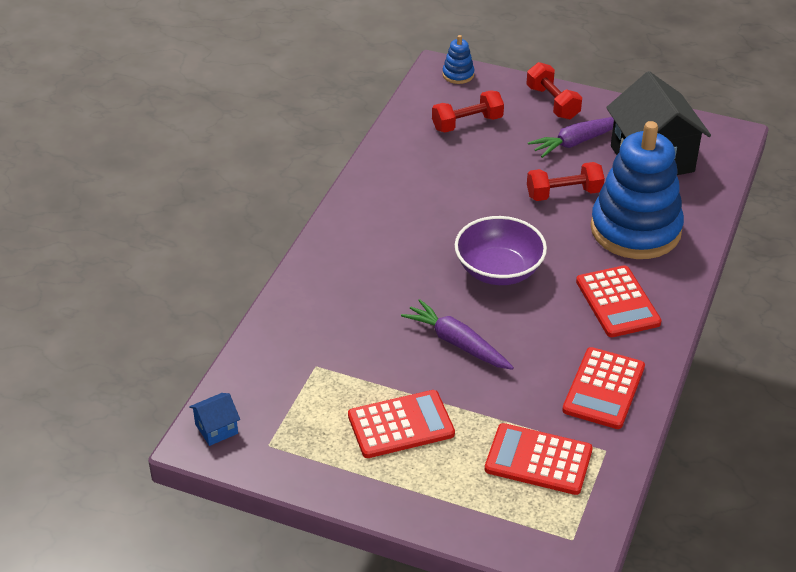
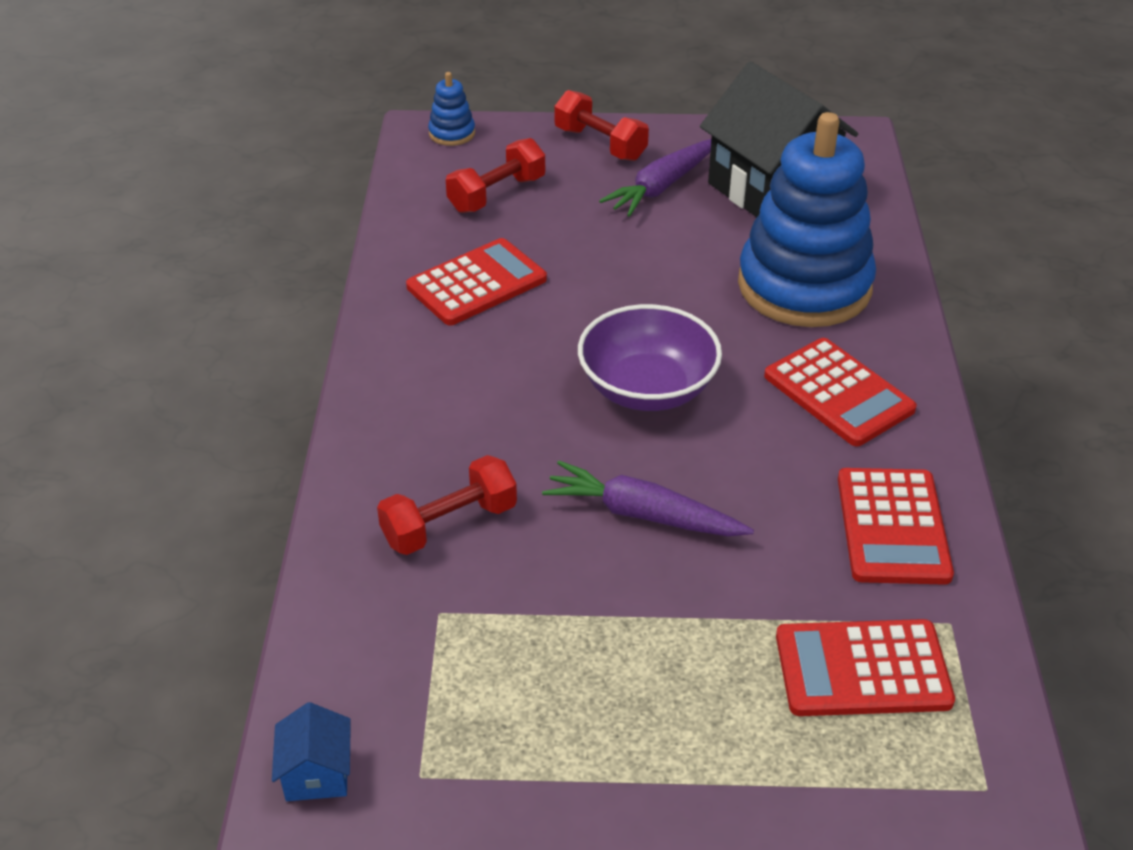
camera: 20 degrees left, 0 degrees up
blue house [189,393,240,446] -> blue house turned 45 degrees counterclockwise [272,702,351,801]
red calculator [348,390,455,458] -> red calculator moved to [406,238,547,325]
red dumbbell [527,162,605,201] -> red dumbbell moved to [377,455,517,555]

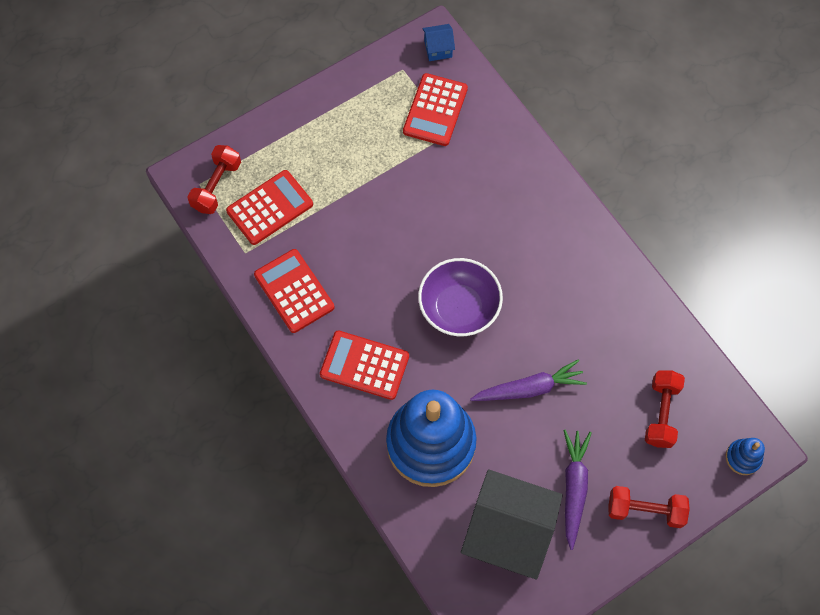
camera: 145 degrees right, 25 degrees up
blue house [272,702,351,801] -> blue house turned 60 degrees counterclockwise [422,24,455,61]
red dumbbell [377,455,517,555] -> red dumbbell moved to [187,145,241,214]
red calculator [406,238,547,325] -> red calculator moved to [403,73,468,146]
purple carrot [542,461,754,536] -> purple carrot moved to [470,360,587,401]

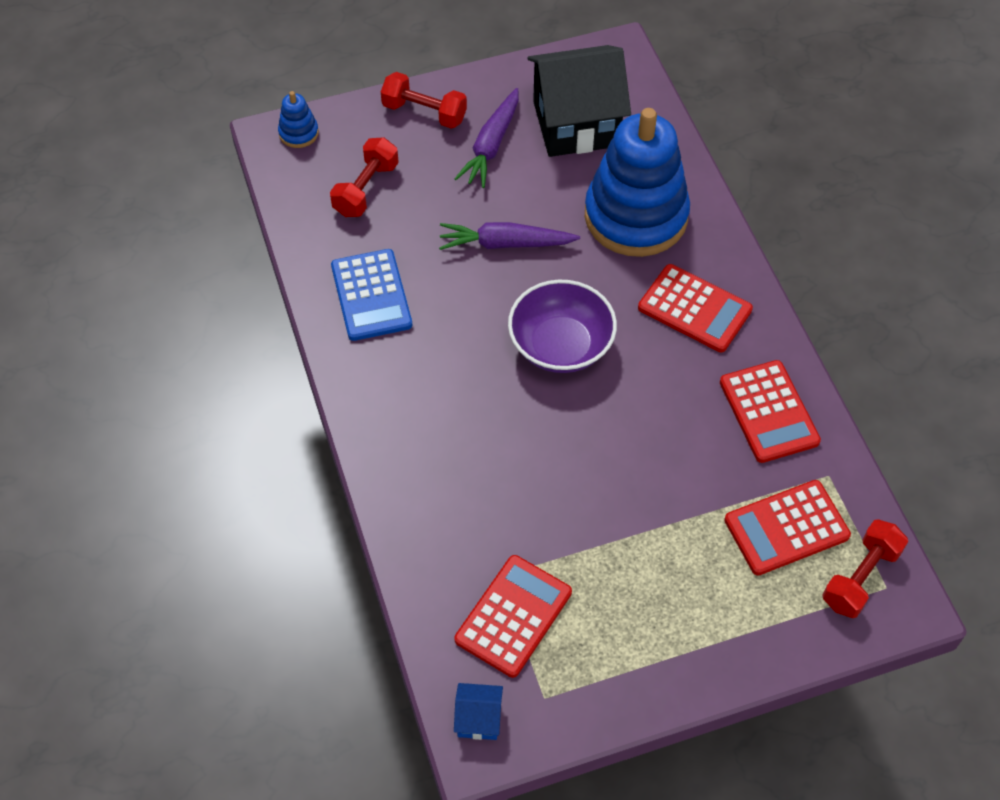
camera: 165 degrees left, 10 degrees down
black house [461,469,563,580] -> black house turned 45 degrees counterclockwise [528,45,631,157]
none -> blue calculator [331,249,412,341]

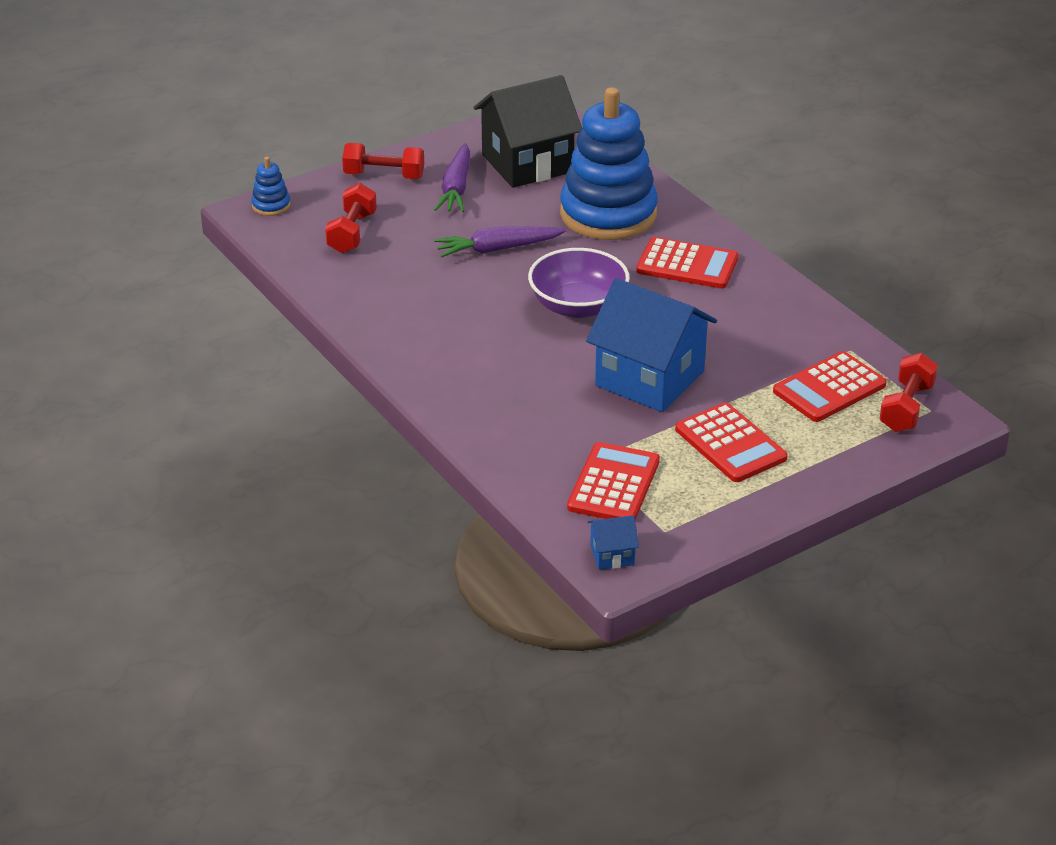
camera: 15 degrees left, 20 degrees down
blue calculator [331,249,412,341] -> none
red calculator [720,360,821,463] -> red calculator moved to [675,402,788,482]
none -> blue house [586,278,717,412]

